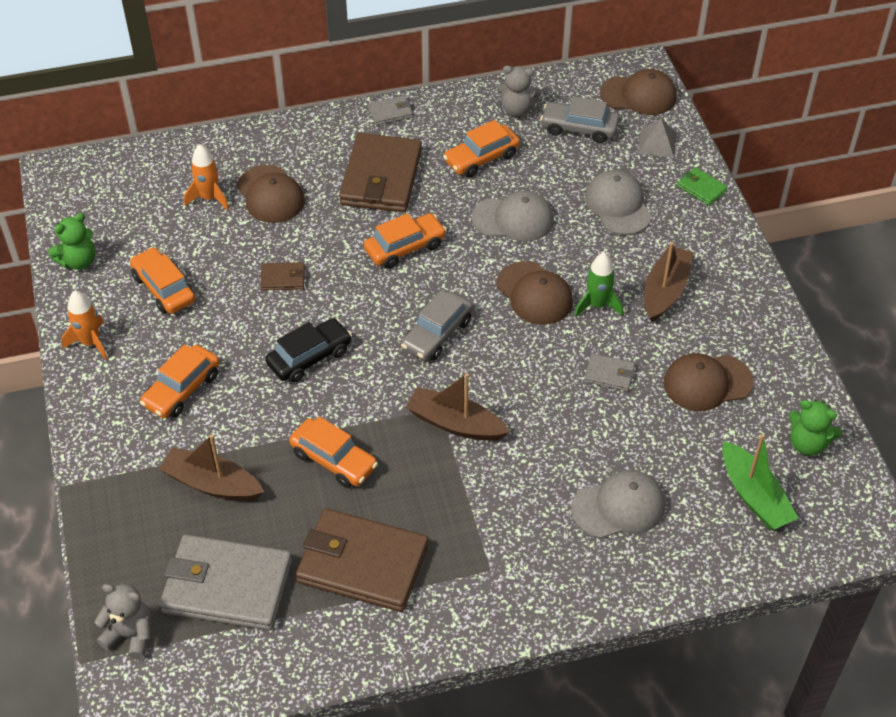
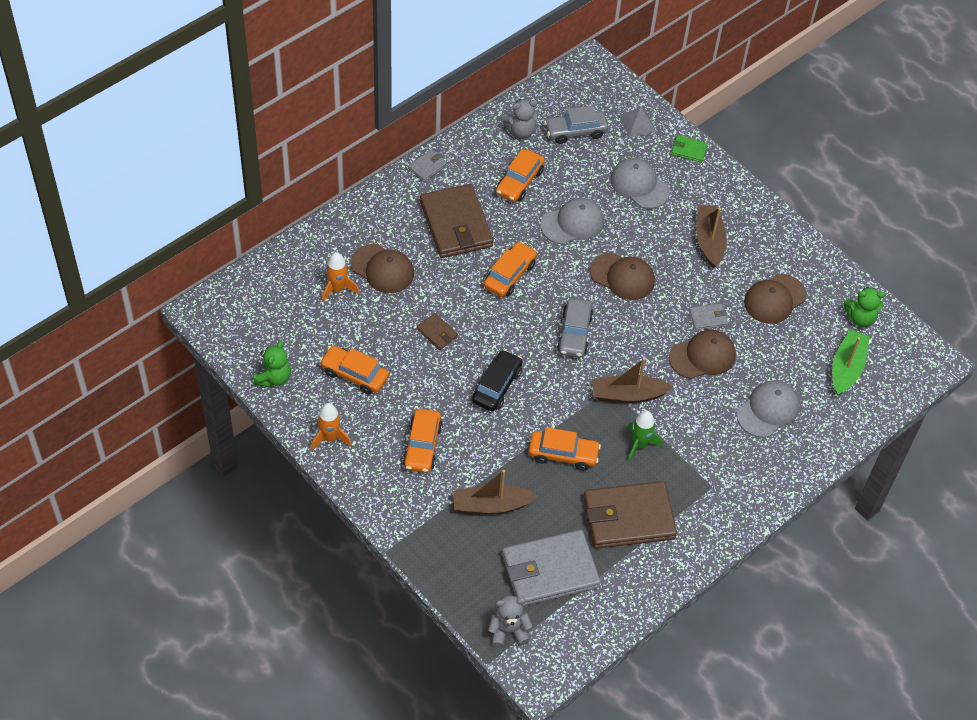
camera: 30 degrees left, 5 degrees up
brown wallet [260,262,305,291] -> brown wallet turned 75 degrees clockwise [417,313,458,350]
green rocket [574,253,623,317] -> green rocket moved to [628,411,662,462]
brown cap [600,69,677,115] -> brown cap moved to [669,330,736,379]
green boat [722,434,798,530] -> green boat turned 105 degrees counterclockwise [832,330,870,396]

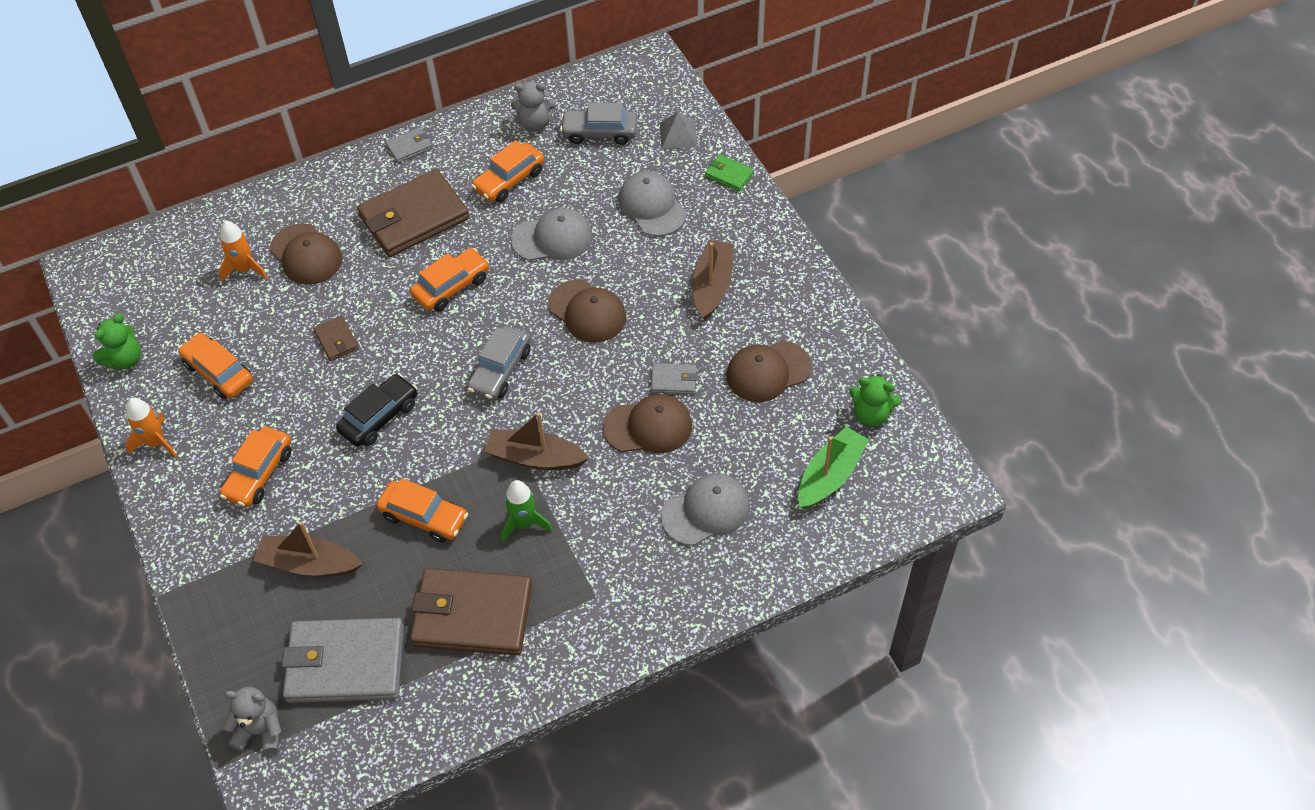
camera: 20 degrees right, 0 degrees up
brown wallet [420,184,493,258] -> brown wallet turned 60 degrees clockwise [357,169,470,257]

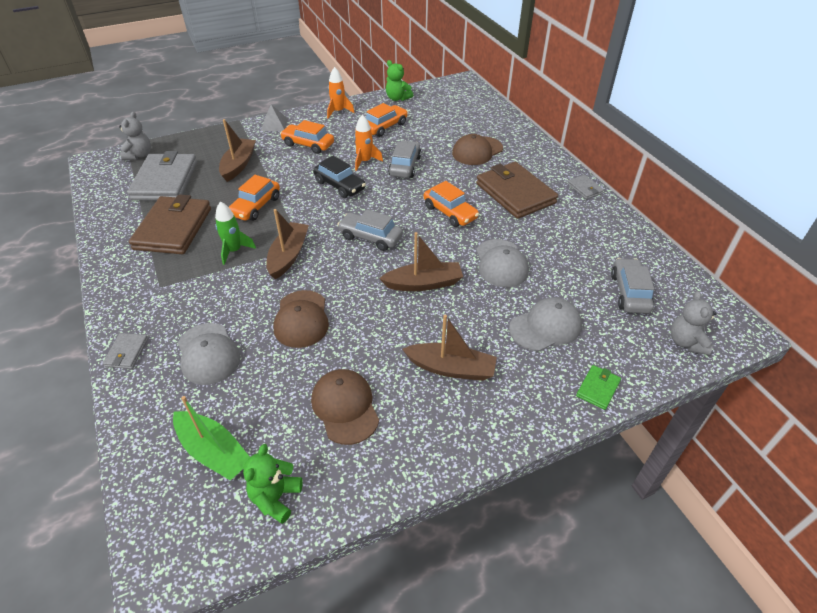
camera: 90 degrees right, 10 degrees down
orange rocket [219,221,267,282] -> orange rocket moved to [354,115,383,171]
brown wallet [313,316,359,361] -> grey car [388,140,421,178]
orange car [471,140,544,202] -> none
grey teddy bear [511,82,556,131] -> grey teddy bear moved to [670,291,717,355]
brown cap [548,279,626,343] -> brown boat [379,232,463,291]
grey wallet [651,363,697,394] -> grey wallet moved to [103,333,148,369]
grey pyramid [660,112,697,149] -> grey pyramid moved to [261,105,288,131]

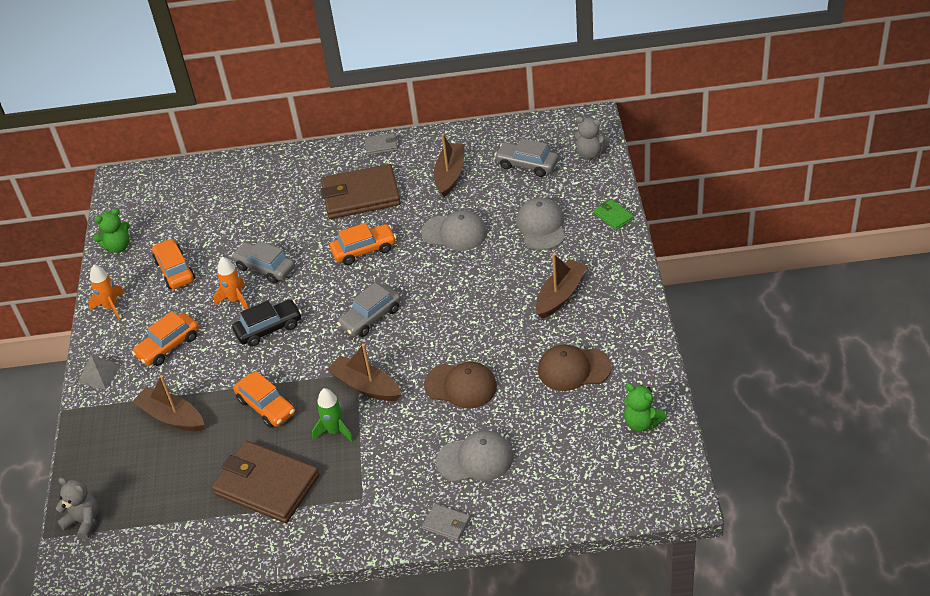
camera: 65 degrees left, 0 degrees up
grey wallet [127,151,197,201] -> none
green boat [173,396,250,481] -> none
brown boat [379,232,463,291] -> brown boat moved to [434,134,464,197]
brown cap [452,134,503,165] -> none

